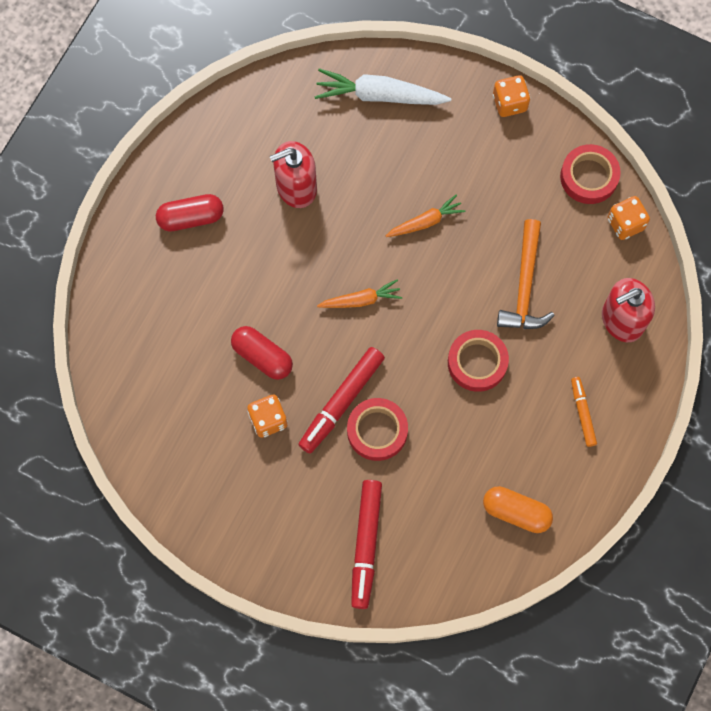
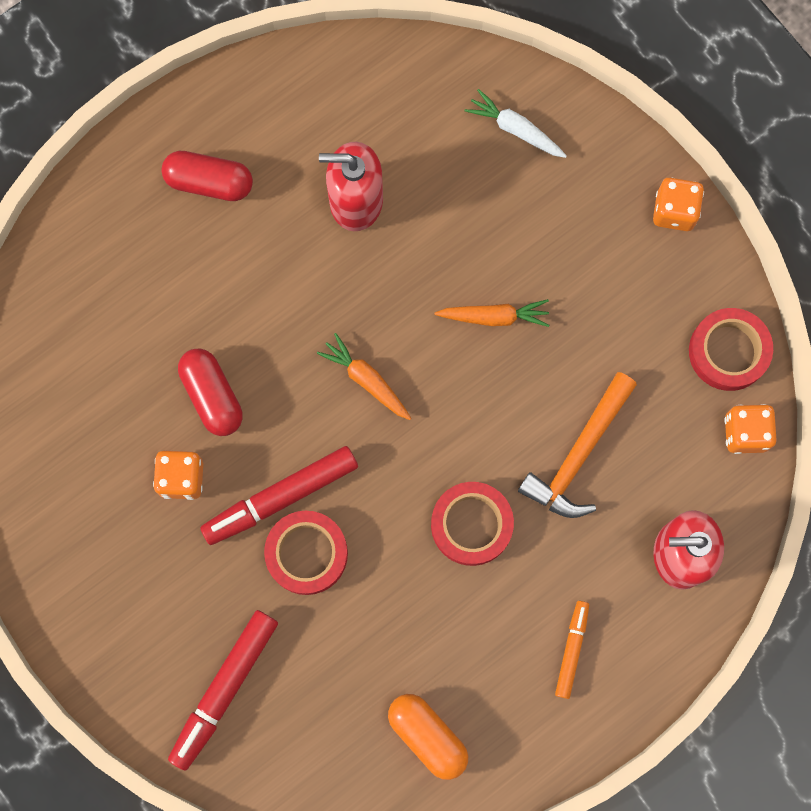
camera: 25 degrees right, 5 degrees up
white carrot [315,68,451,105] -> white carrot [465,89,567,158], size x0.60
orange carrot [317,279,402,308] -> orange carrot turned 150 degrees counterclockwise [317,333,412,420]

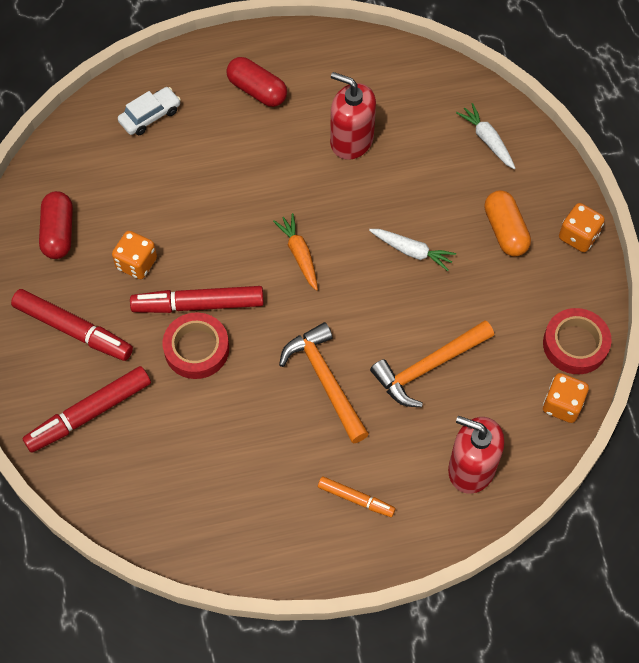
camera: 25 degrees right, 15 degrees down
red capsule [178,349,243,436] -> red capsule moved to [39,191,73,259]
orange capsule [388,694,468,780] -> orange capsule moved to [484,190,531,257]
red tape [431,482,514,566] -> orange hammer [279,322,369,444]
orange carrot [434,299,549,327] -> white carrot [369,229,456,271]
orange marker [555,601,589,699] -> orange marker turned 75 degrees clockwise [318,476,396,517]
none -> red marker [11,289,133,361]
none -> white car [118,87,181,135]

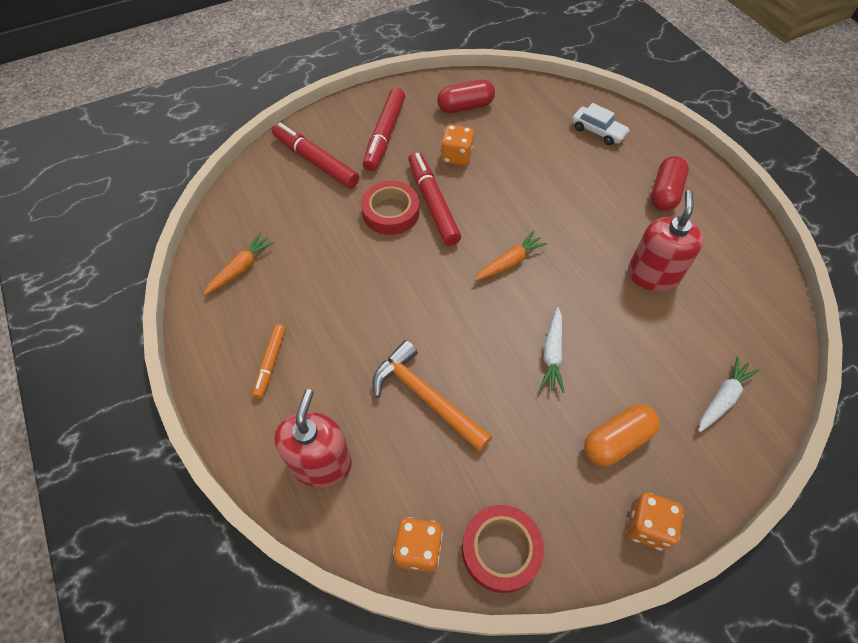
camera: 75 degrees right, 5 degrees down
orange hammer [279,322,369,444] -> none
none -> orange carrot [203,233,275,296]

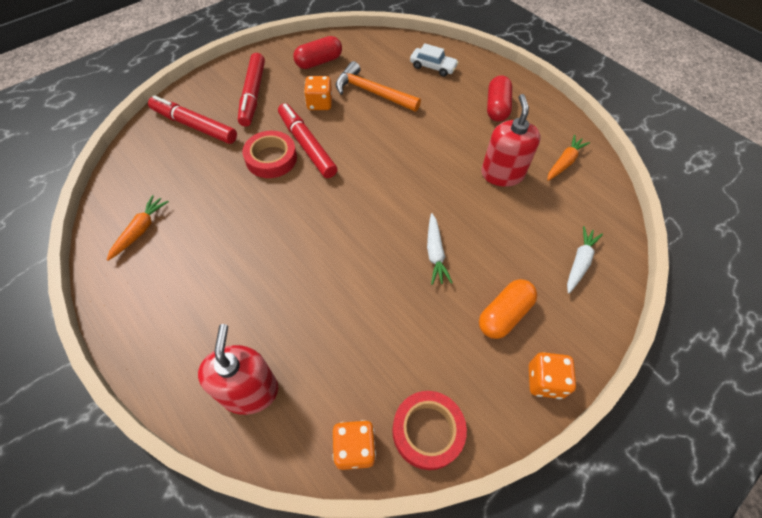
camera: 15 degrees left, 0 degrees up
orange marker [252,324,286,398] -> none
orange hammer [373,340,493,452] -> orange hammer moved to [335,61,421,112]
orange carrot [474,231,548,281] -> orange carrot moved to [547,135,590,181]

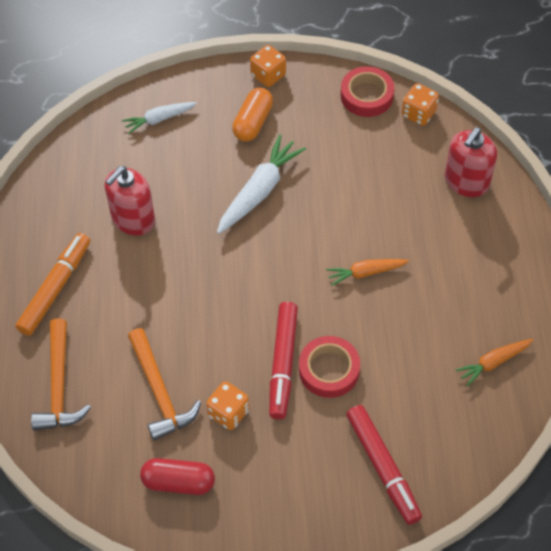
camera: 140 degrees left, 0 degrees up
red marker [238,53,265,127] -> none
white car [410,43,459,77] -> orange hammer [31,318,91,431]
white carrot [427,213,453,285] -> white carrot [217,134,306,234], size x1.66
orange capsule [479,279,537,339] -> orange capsule turned 60 degrees counterclockwise [232,88,273,141]
red capsule [487,76,512,122] -> orange marker [15,233,90,336]
orange carrot [547,135,590,181] -> orange carrot moved to [326,259,409,286]

